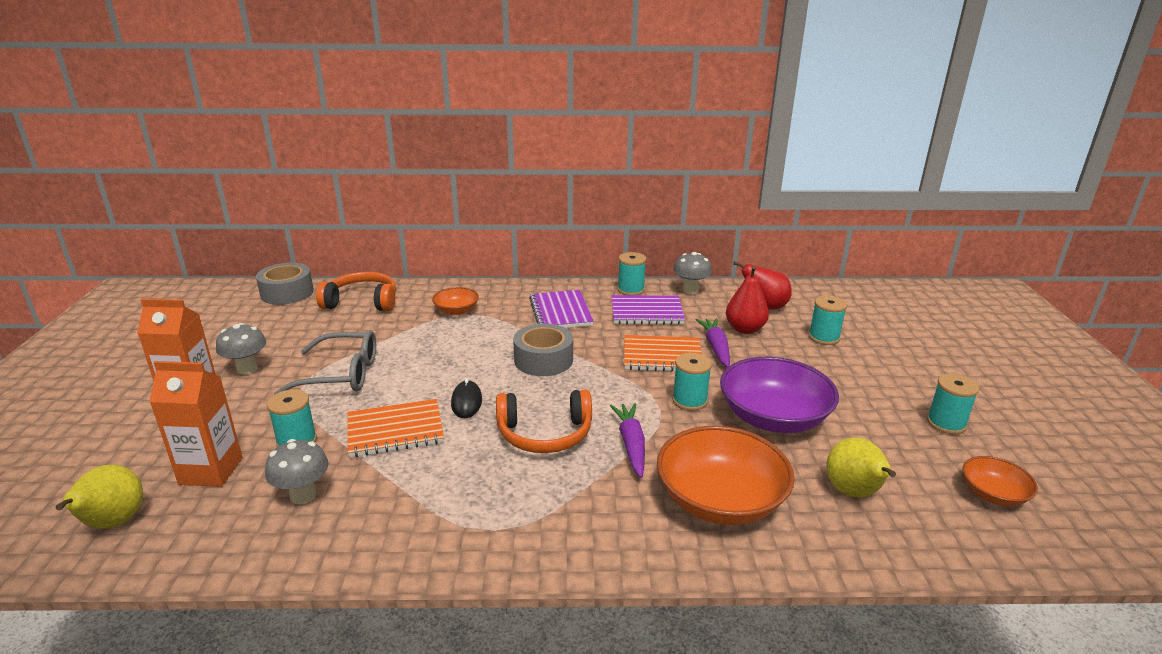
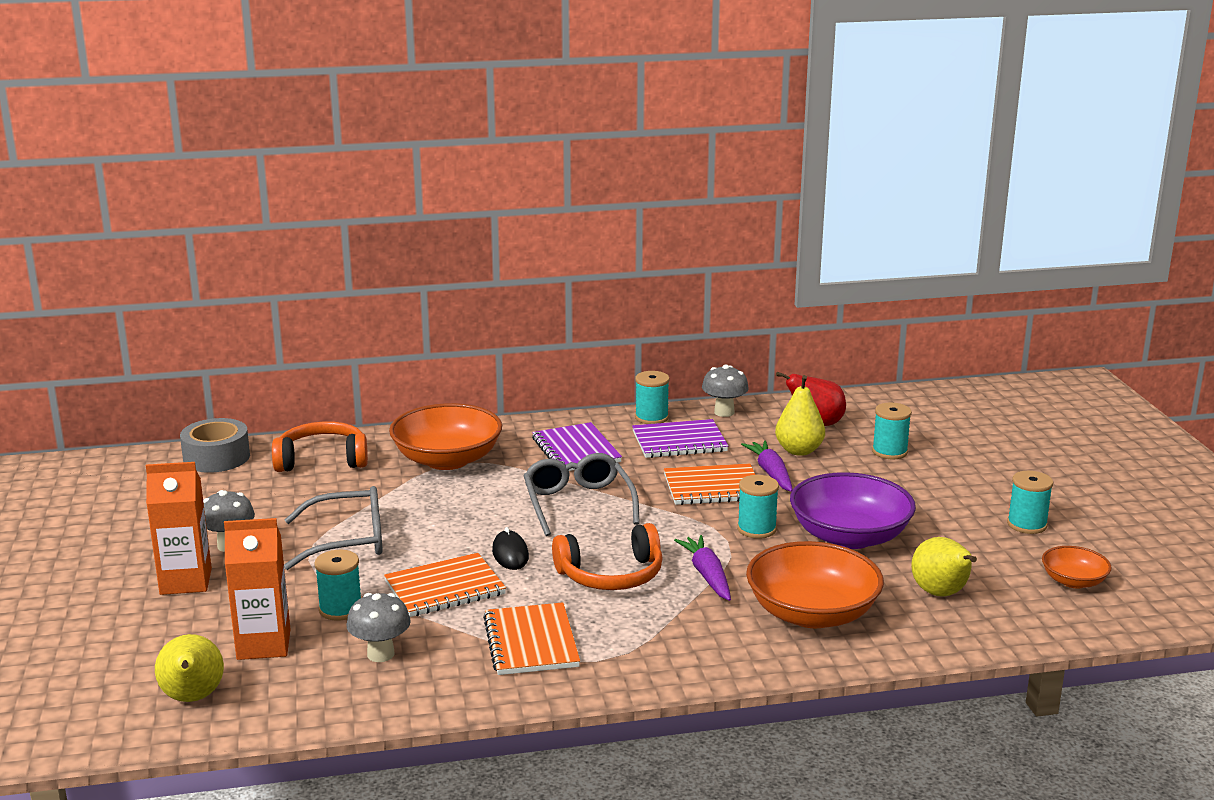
camera: 10 degrees left, 5 degrees down
orange bowl [432,287,479,315] -> orange bowl [389,403,502,470], size x1.95
grey tape [513,323,573,376] -> grey glasses [523,453,640,536]
red pear [726,266,769,334] -> yellow pear [775,375,825,456]
none -> orange notebook [483,602,580,675]

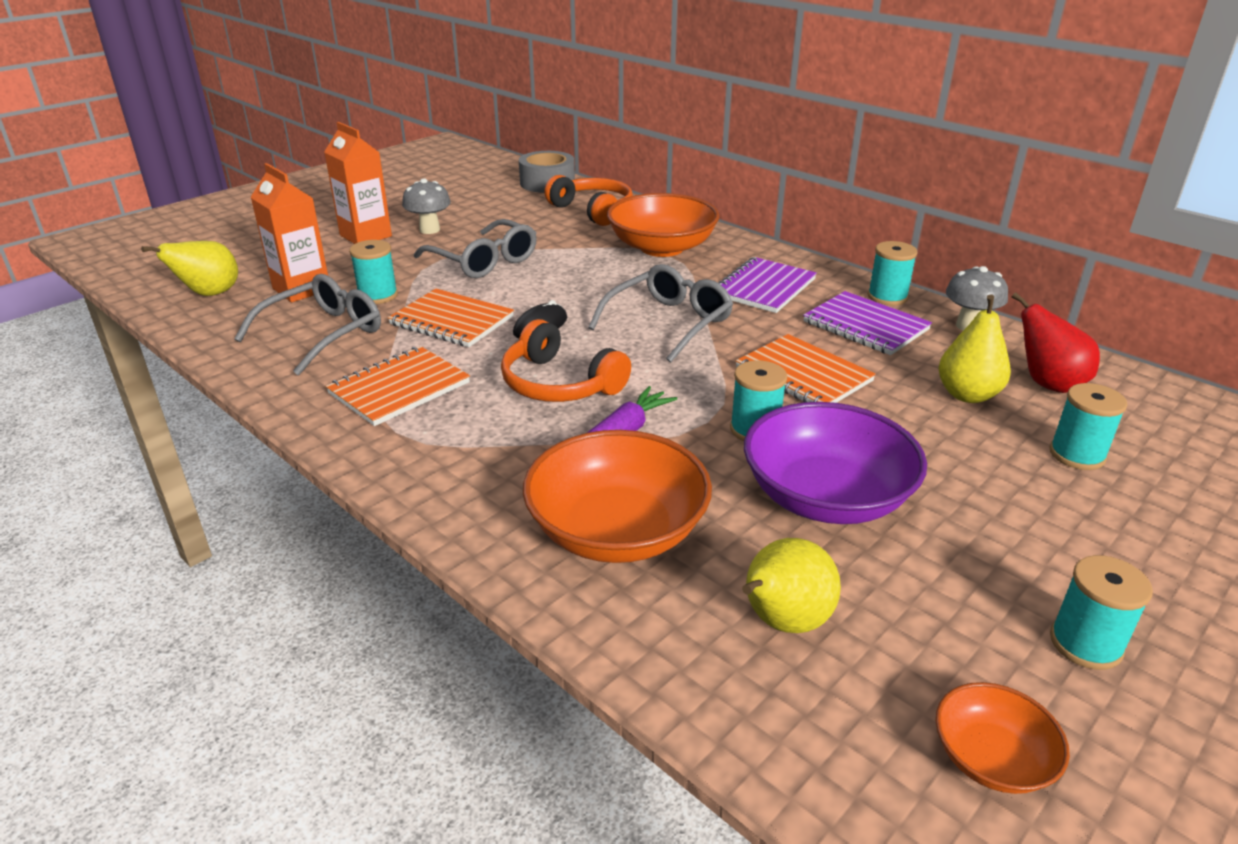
camera: 55 degrees right, 10 degrees up
grey mushroom [347,593,411,662] -> grey glasses [234,274,381,375]
purple carrot [741,441,793,492] -> none

